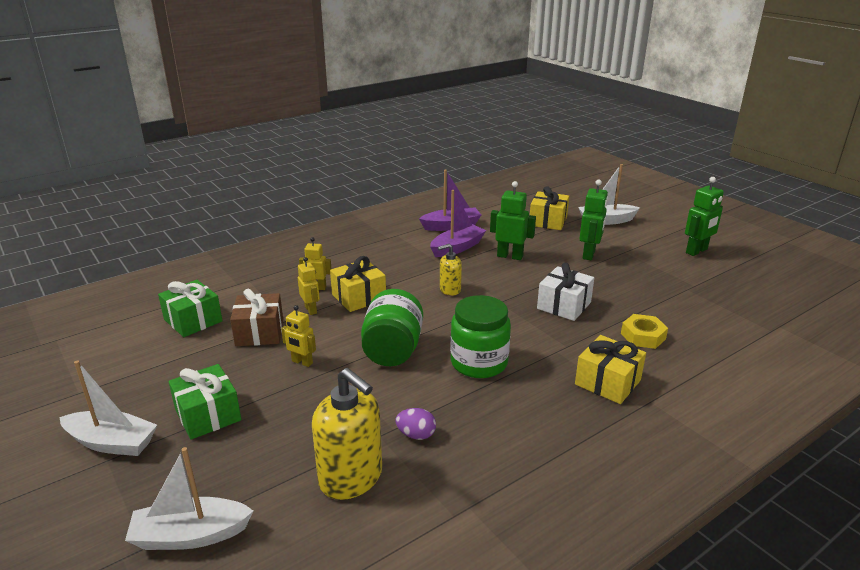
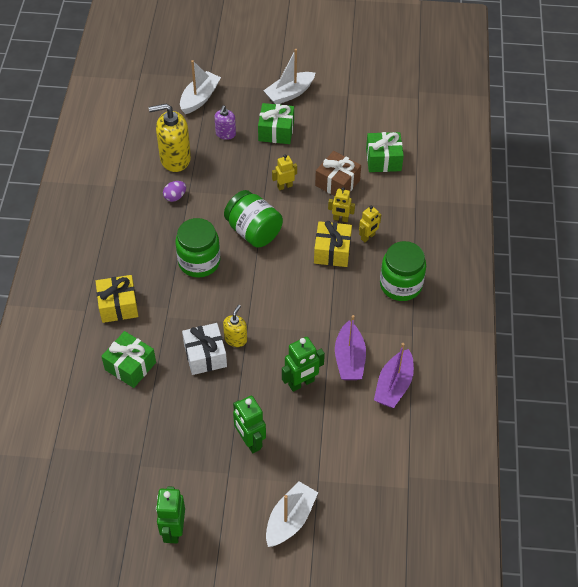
camera: 130 degrees right, 25 degrees up
yellow soap dispenser [438,244,462,296] -> yellow soap dispenser moved to [223,305,247,347]
yellow gift [530,186,569,230] -> none
yellow nut [621,314,668,349] -> green gift [101,331,156,388]
none -> purple soap dispenser [214,106,236,140]
none -> green jar [380,241,426,301]

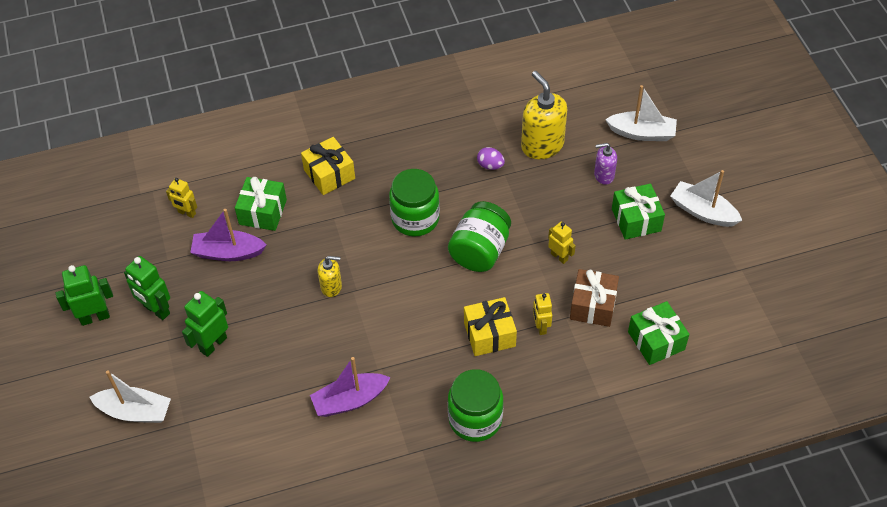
camera: 70 degrees right, 0 degrees up
white gift [182,323,227,375] -> none
green robot [282,337,325,392] -> green robot moved to [124,256,170,320]
yellow robot [359,206,381,242] -> yellow robot moved to [166,178,197,218]
purple boat [374,343,414,408] -> purple boat moved to [190,209,266,261]

